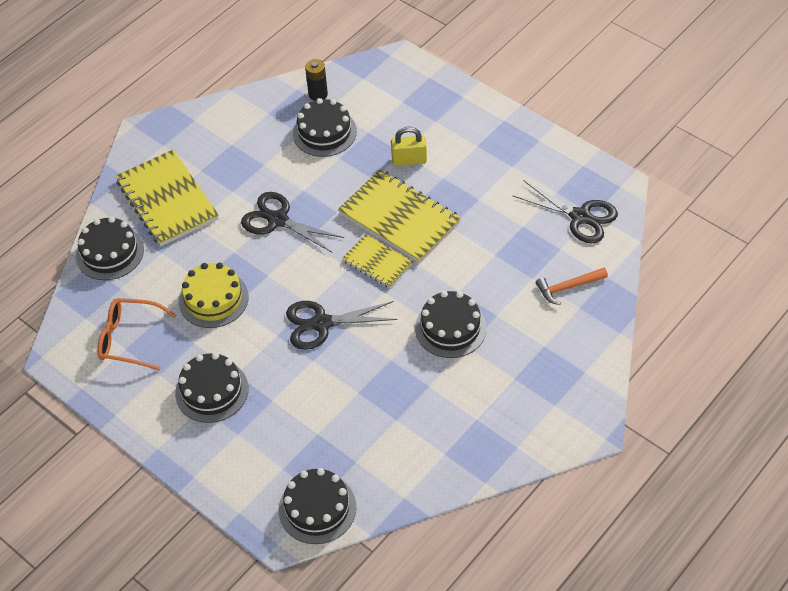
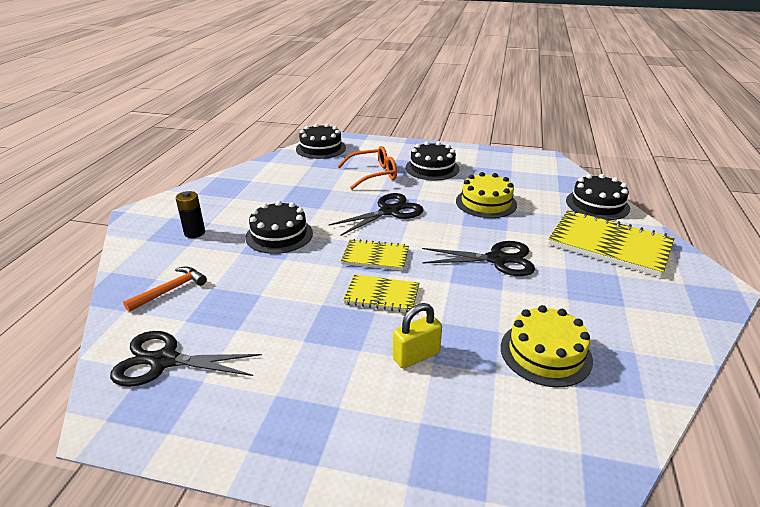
camera: 150 degrees right, 20 degrees down
orange glasses [97,298,177,371] -> orange glasses moved to [337,146,397,190]
black cake [293,98,357,157] -> yellow cake [501,305,593,387]
black battery [305,59,328,101] -> black battery moved to [176,191,205,238]
yellow notebook [338,169,461,263] -> yellow notebook [343,274,419,313], size x0.56

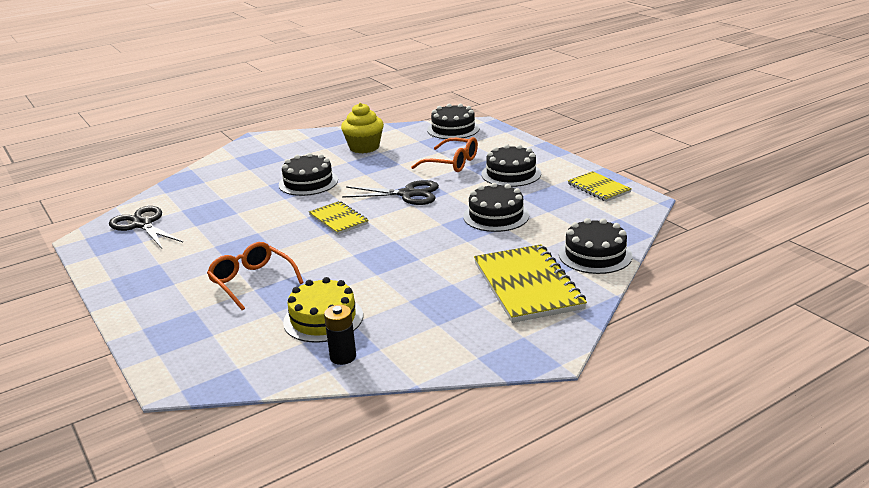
camera: 45 degrees right, 5 degrees down
orange hammer [123,266,207,312] -> none
black battery [176,191,205,238] -> black battery moved to [324,305,356,365]
yellow notebook [343,274,419,313] -> yellow notebook moved to [568,171,631,202]
yellow padlock [393,303,442,369] -> orange glasses [207,242,304,311]
black scissors [422,241,535,276] -> none
yellow cake [456,172,517,218] -> black cake [463,183,529,232]
none -> yellow cupcake [341,103,384,153]

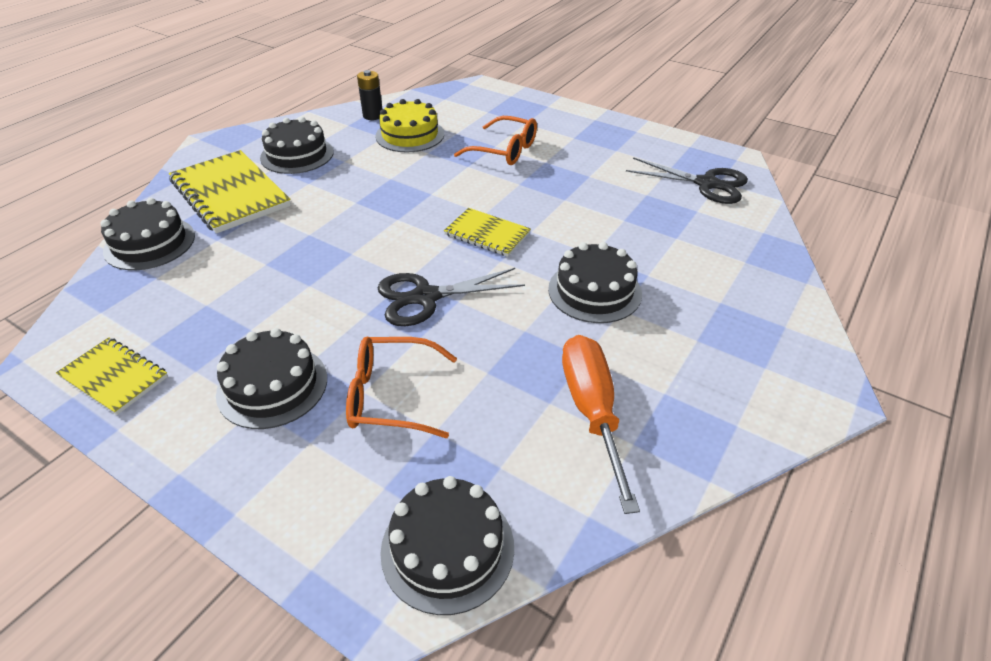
camera: 155 degrees right, 15 degrees up
yellow cupcake [341,103,384,153] -> orange screwdriver [562,335,640,514]
black cake [463,183,529,232] -> black cake moved to [260,117,334,174]

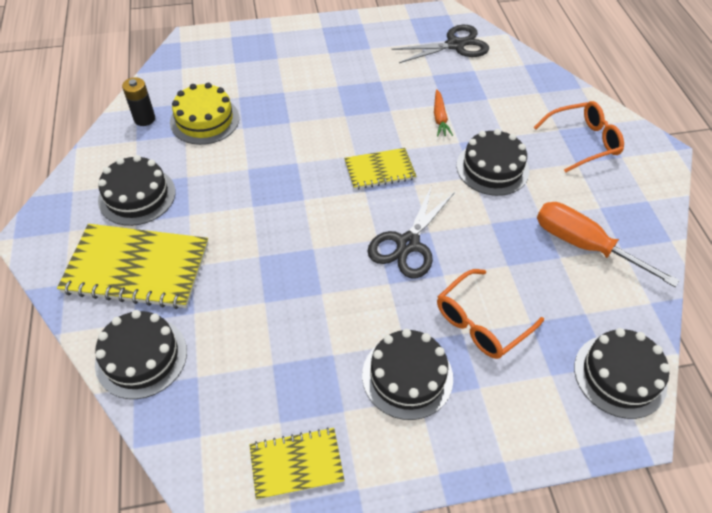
camera: 45 degrees left, 10 degrees up
orange glasses [454,116,537,165] -> orange glasses moved to [534,101,624,172]
none -> orange carrot [434,89,453,136]

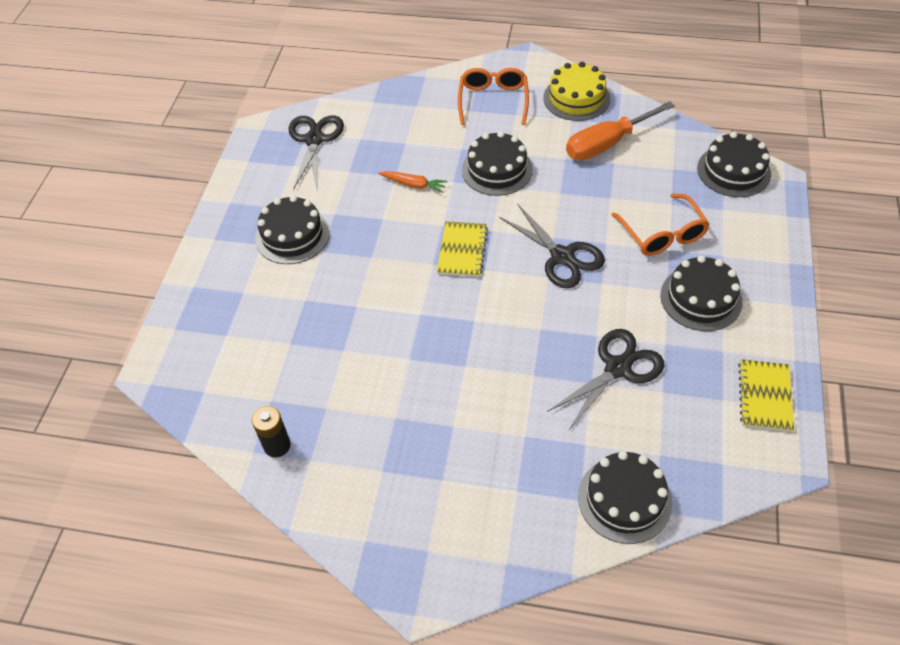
camera: 65 degrees left, 0 degrees up
yellow notebook [57,224,209,309] -> none
black cake [98,155,175,226] -> black cake moved to [255,195,330,264]
yellow cake [170,83,239,145] -> yellow cake moved to [543,62,610,121]
none -> black scissors [547,329,664,431]

